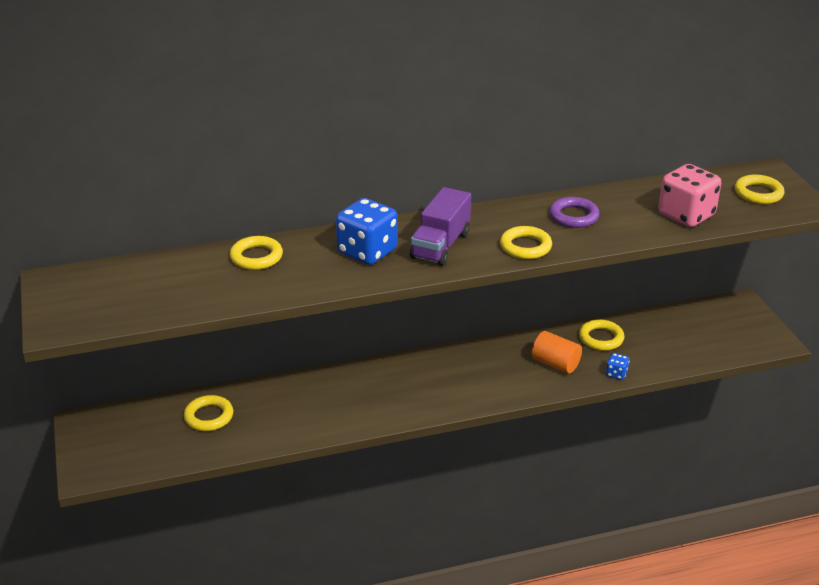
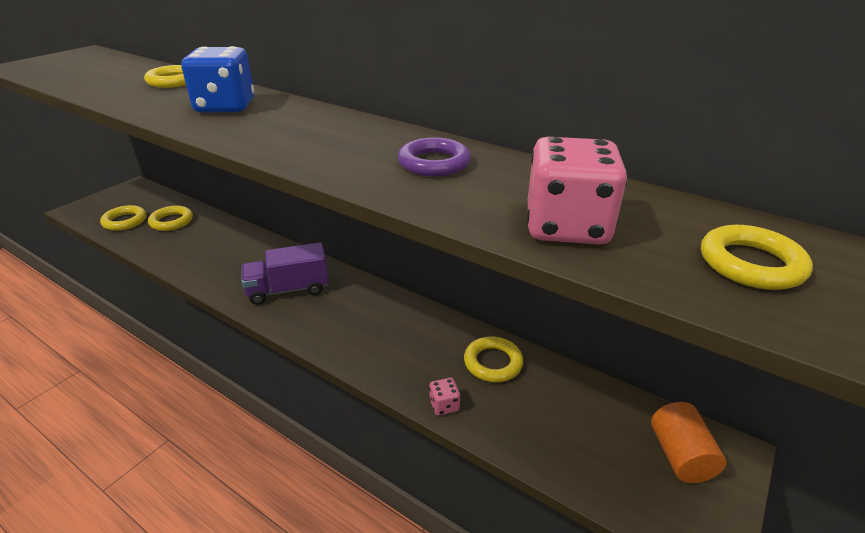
camera: 50 degrees right, 0 degrees up
purple truck [410,187,471,266] -> purple truck moved to [242,242,329,305]
yellow ring [500,226,552,259] -> yellow ring moved to [100,205,146,231]
orange cylinder [532,331,582,374] -> orange cylinder moved to [651,402,726,483]
blue dice [606,353,629,380] -> pink dice [429,378,460,416]

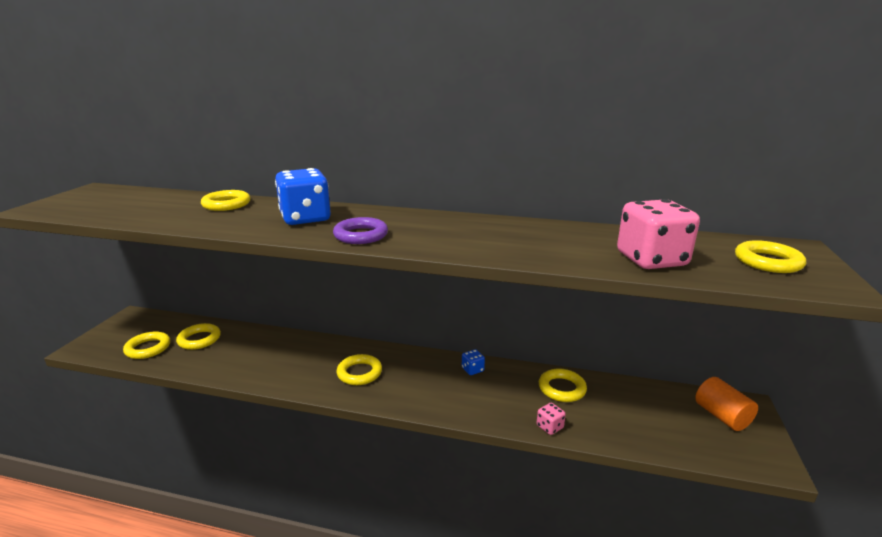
camera: 20 degrees left, 10 degrees down
purple truck [242,242,329,305] -> yellow ring [336,354,382,385]
purple ring [398,137,471,177] -> purple ring moved to [333,217,388,244]
none -> blue dice [462,349,485,375]

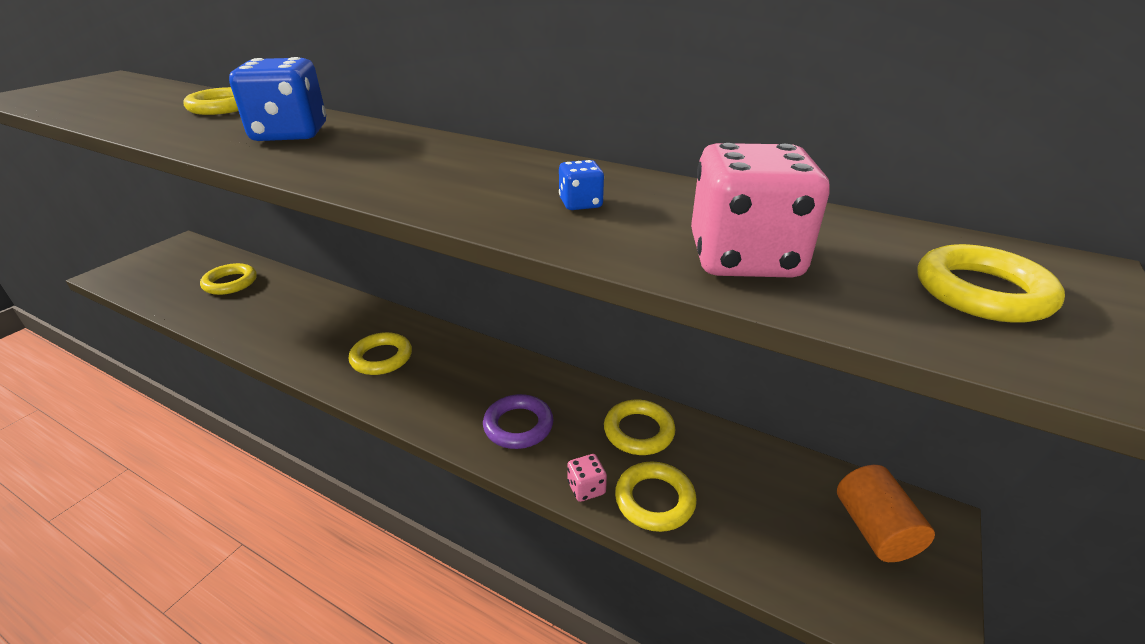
camera: 15 degrees right, 10 degrees up
yellow ring [123,331,170,359] -> yellow ring moved to [615,461,697,532]
purple ring [333,217,388,244] -> purple ring moved to [483,394,554,449]
blue dice [462,349,485,375] -> blue dice moved to [559,160,604,210]

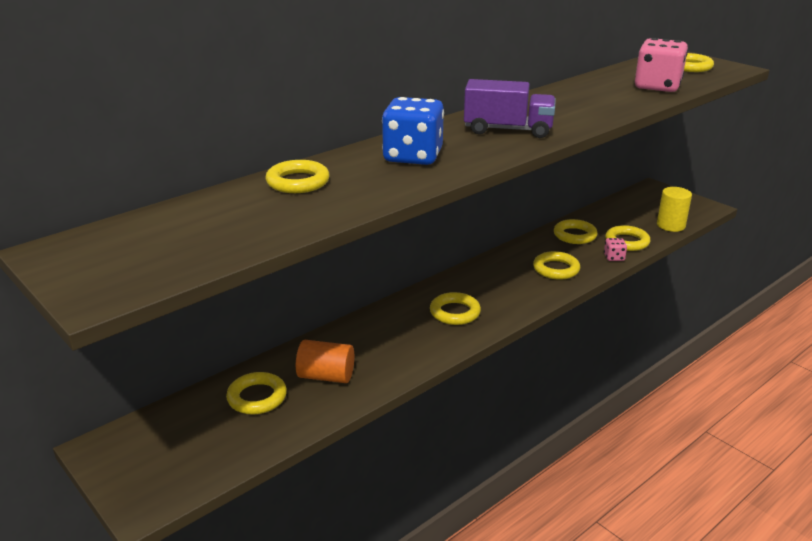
camera: 70 degrees left, 5 degrees down
purple ring [483,394,554,449] -> yellow ring [533,251,580,280]
blue dice [559,160,604,210] -> none
orange cylinder [837,465,935,562] -> orange cylinder moved to [296,340,354,383]
none -> purple truck [464,79,556,138]
none -> yellow cylinder [657,187,692,232]

